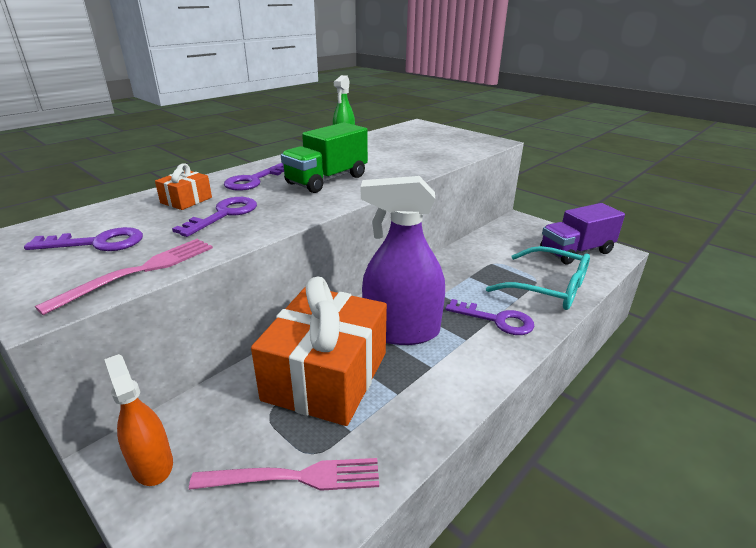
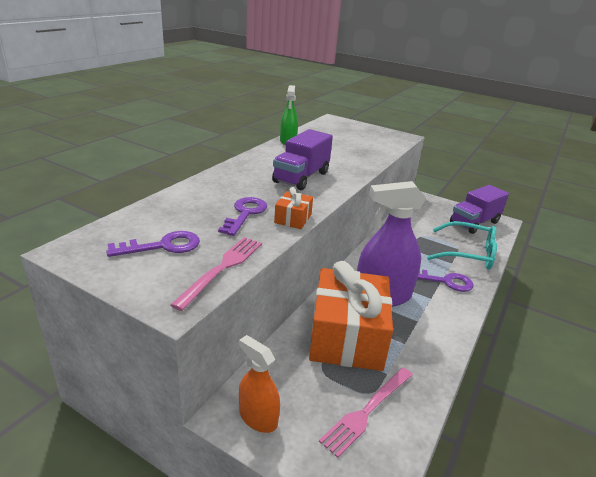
camera: 15 degrees left, 0 degrees up
orange gift [155,163,212,210] -> orange gift moved to [274,187,313,229]
pink fork [189,458,379,491] -> pink fork turned 150 degrees clockwise [319,368,413,458]
purple key [224,163,284,191] -> none
green truck [281,122,368,193] -> purple truck [272,129,333,190]

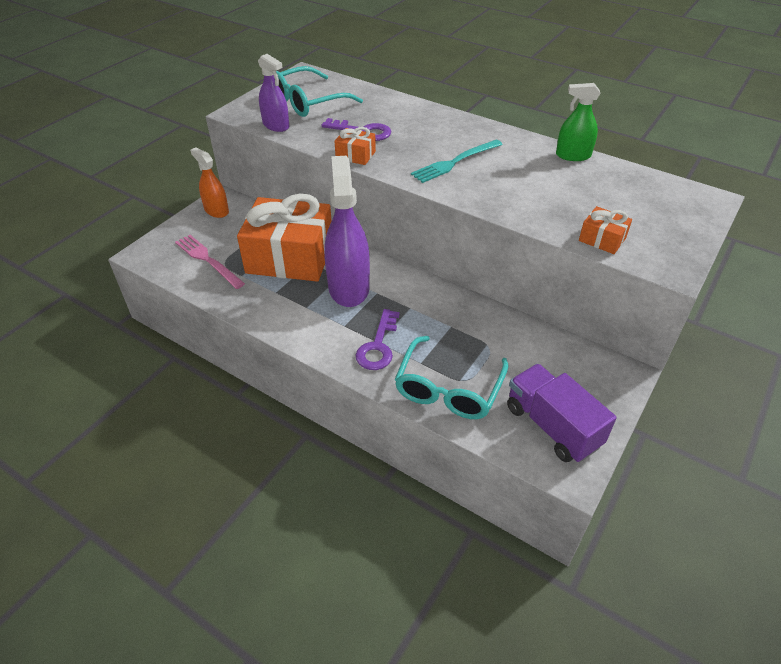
camera: 95 degrees right, 15 degrees up
purple key [106,231,200,257] -> turquoise glasses [276,66,363,117]
pink fork [170,237,262,311] -> purple spray bottle [258,54,289,132]
orange spray bottle [239,335,280,433] -> orange spray bottle turned 90 degrees counterclockwise [190,147,229,218]
purple truck [272,129,333,190] -> turquoise fork [411,140,503,183]
none -> orange gift [579,206,632,254]

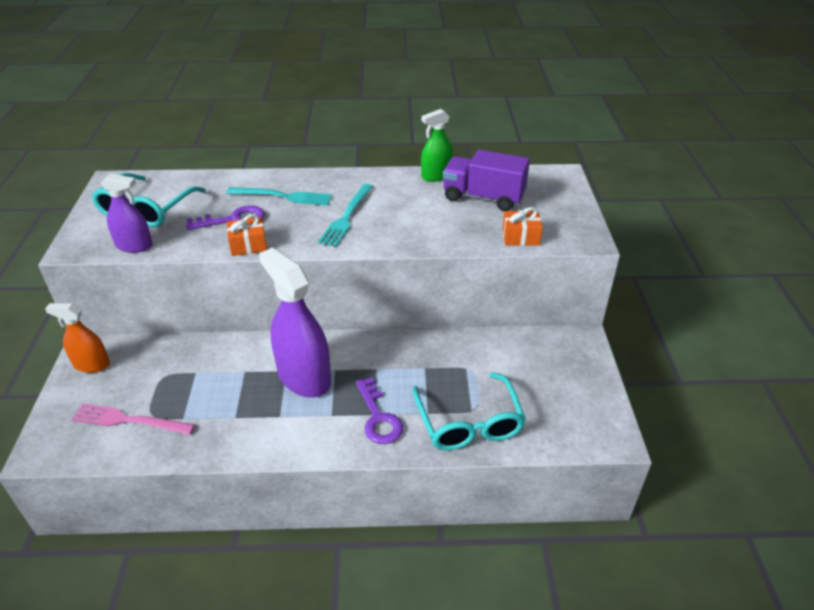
camera: 35 degrees left, 5 degrees down
orange gift [237,193,332,282] -> none
purple truck [507,364,617,463] -> purple truck moved to [443,150,530,211]
none -> turquoise fork [226,187,332,206]

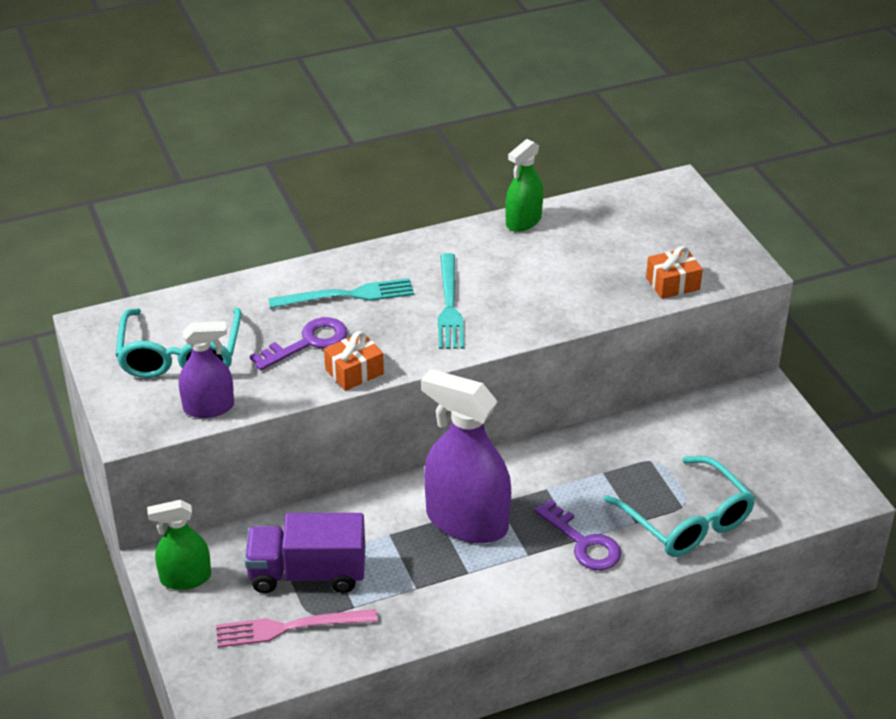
camera: 20 degrees left, 0 degrees up
orange spray bottle [45,303,110,373] -> green spray bottle [147,500,211,590]
purple truck [443,150,530,211] -> purple truck moved to [245,513,365,593]

